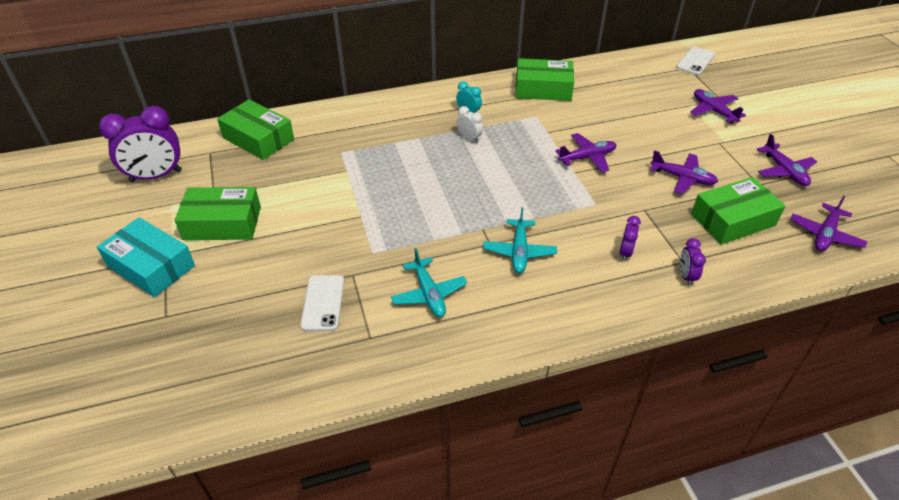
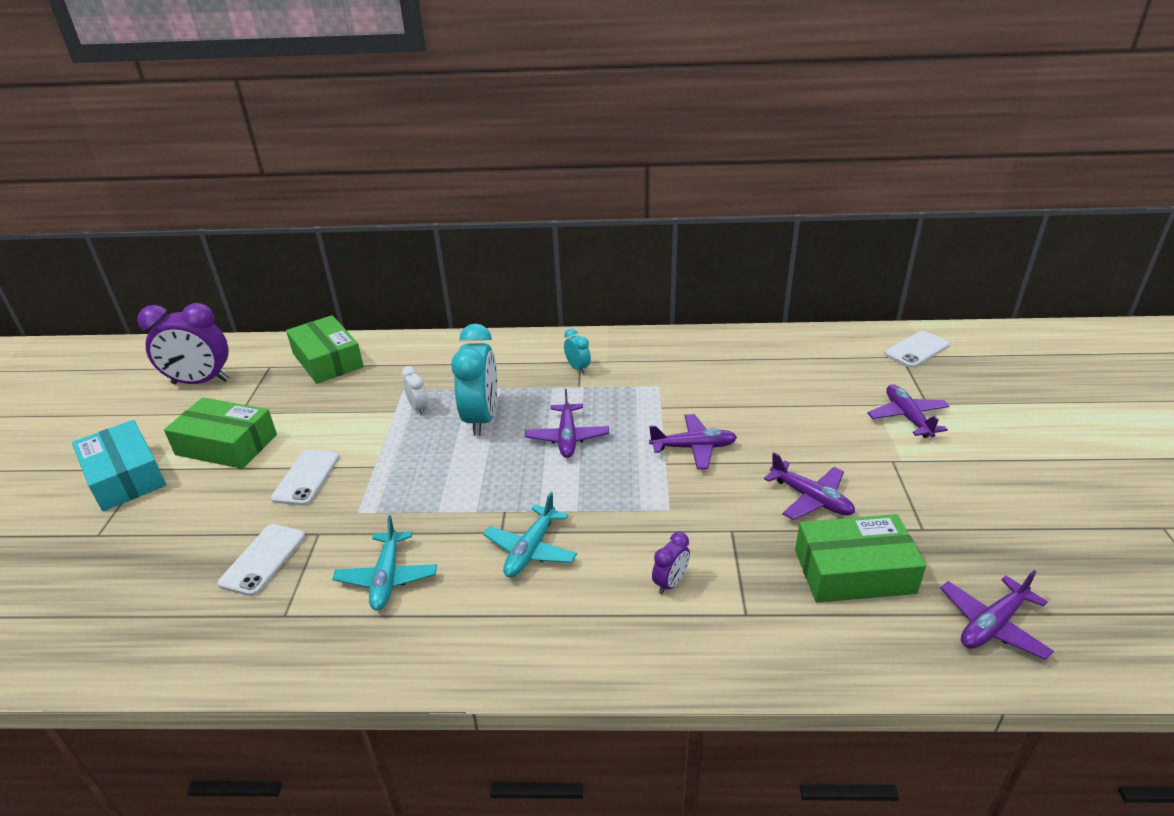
camera: 20 degrees right, 10 degrees down
white clock [457,106,483,143] -> white clock moved to [402,366,428,414]
green box [516,58,574,101] -> none
purple clock [680,238,706,286] -> none
purple plane [757,134,817,186] -> purple plane moved to [525,389,609,458]
none -> white phone [271,450,340,506]
none -> turquoise clock [451,324,497,436]

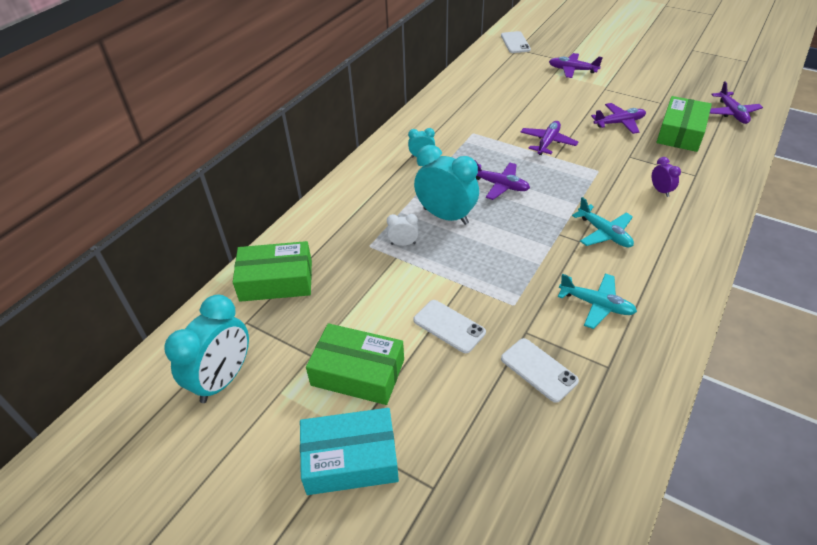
camera: 60 degrees left, 10 degrees up
purple clock [137,303,229,384] -> turquoise clock [164,295,249,403]
green box [164,397,277,469] -> green box turned 60 degrees clockwise [306,323,404,405]

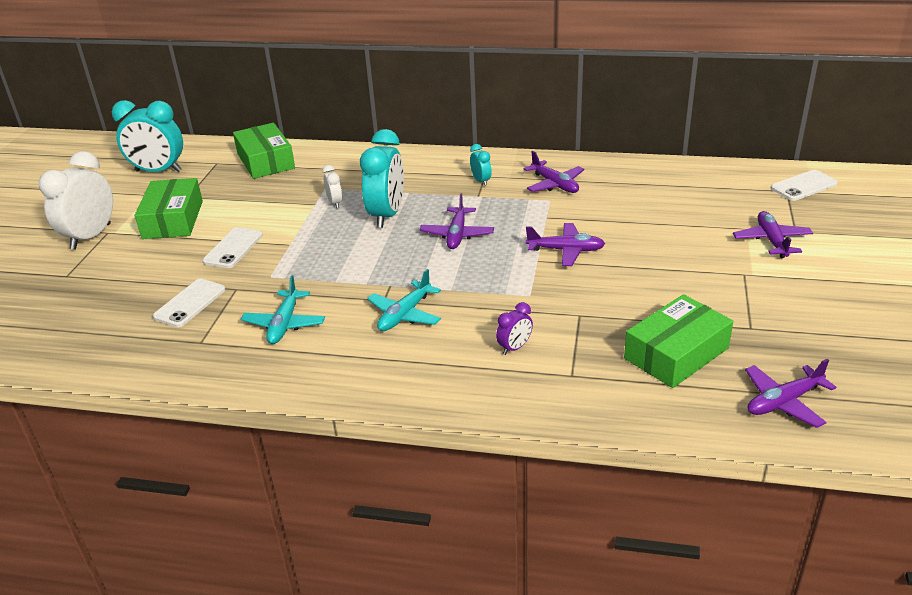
camera: 70 degrees right, 10 degrees down
turquoise box [300,408,399,495] -> white clock [39,151,113,250]
purple plane [591,103,646,134] -> purple plane moved to [523,151,584,193]
green box [656,96,712,152] -> green box turned 45 degrees counterclockwise [624,294,733,388]

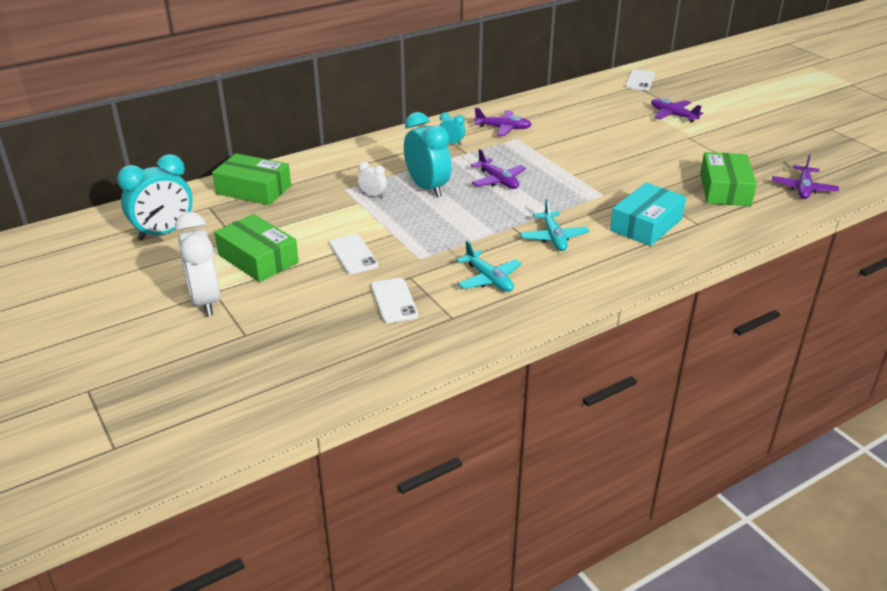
camera: 45 degrees left, 0 degrees up
purple clock [496,302,533,355] -> turquoise box [610,183,686,246]
purple plane [526,223,605,266] -> none

